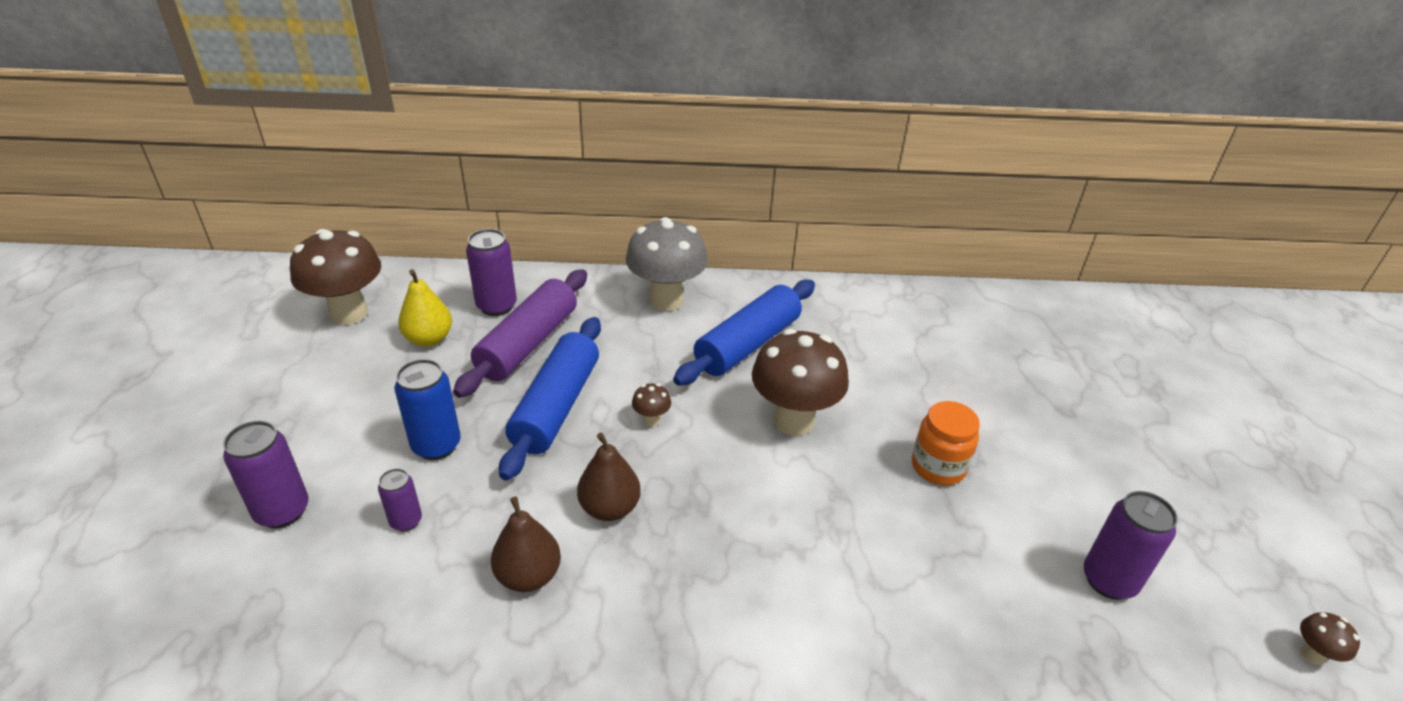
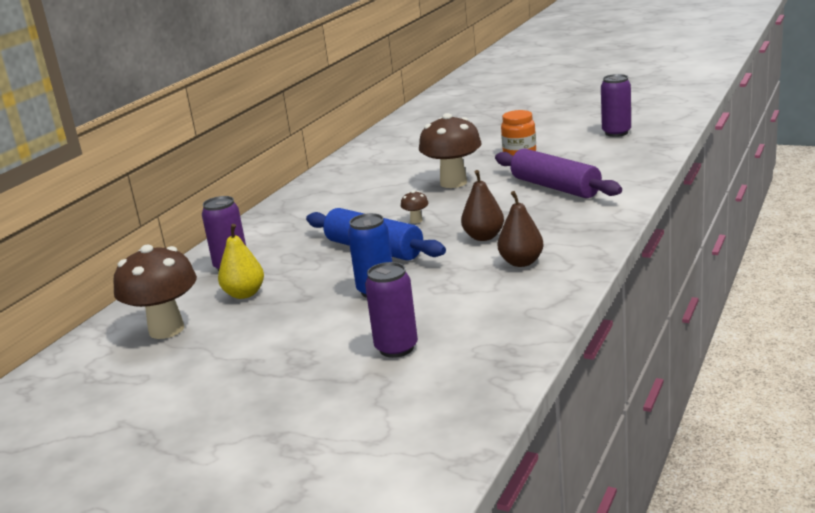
camera: 60 degrees left, 15 degrees down
purple can [378,468,422,532] -> none
purple rolling pin [453,269,587,398] -> purple rolling pin moved to [495,149,622,198]
grey mushroom [626,217,708,311] -> none
blue rolling pin [673,280,815,386] -> none
brown mushroom [1300,612,1360,665] -> none

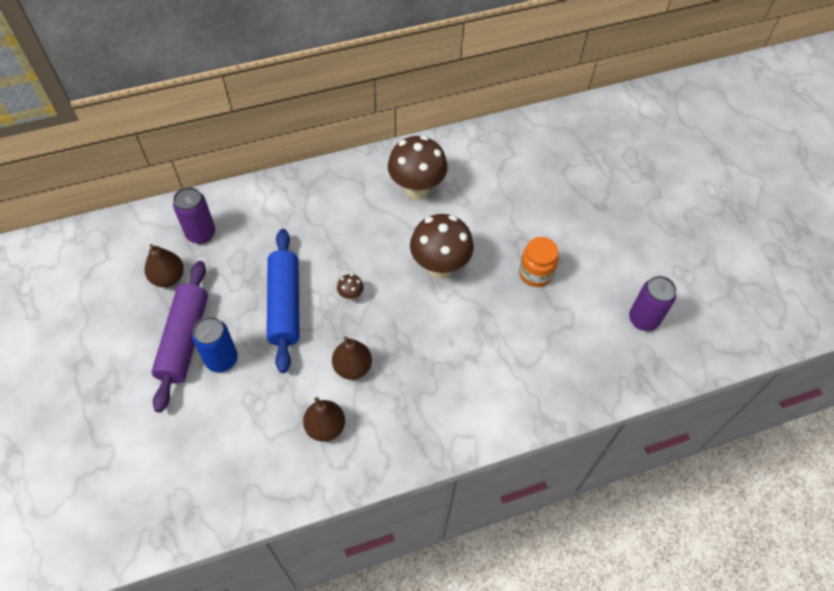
camera: 40 degrees right, 35 degrees up
brown mushroom [113,244,197,339] -> brown mushroom moved to [388,135,447,200]
yellow pear [218,224,264,299] -> brown pear [145,244,184,287]
purple can [365,262,418,358] -> none
purple rolling pin [495,149,622,198] -> purple rolling pin moved to [151,261,208,413]

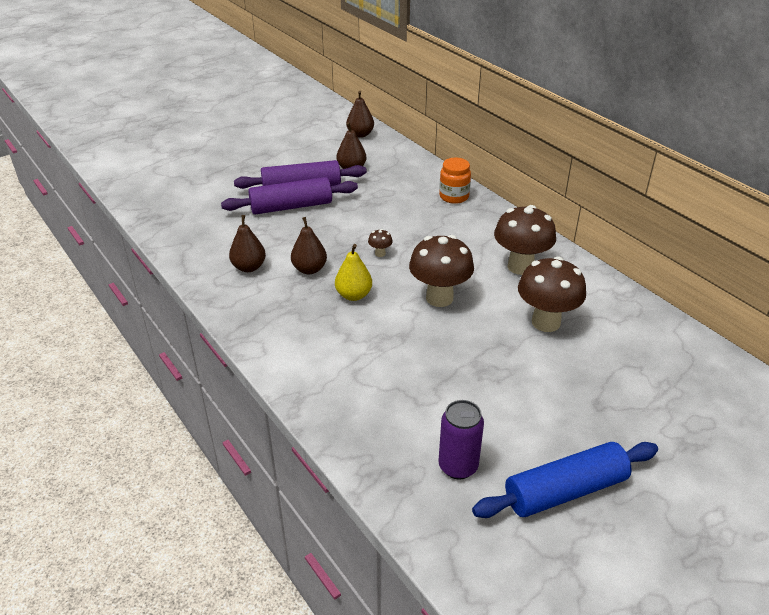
camera: 75 degrees right, 20 degrees down
purple can [173,187,215,244] -> none
blue can [192,316,238,372] -> purple rolling pin [221,177,358,214]
blue rolling pin [267,229,299,373] -> blue rolling pin moved to [472,442,658,518]
orange jar [519,237,559,287] -> orange jar moved to [439,158,471,204]
none -> yellow pear [335,244,372,301]
none -> brown pear [346,91,374,138]
none -> brown mushroom [518,256,586,332]

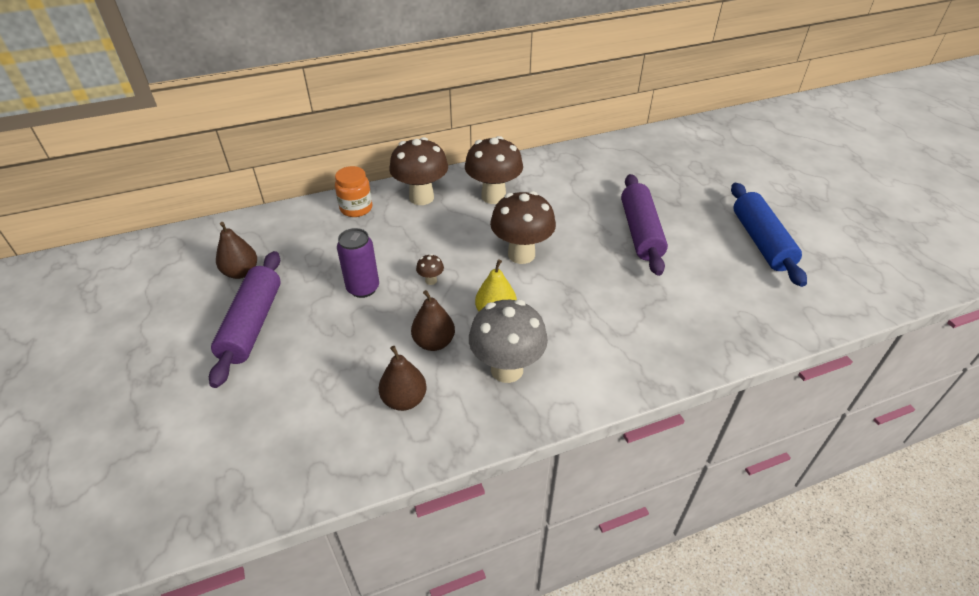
camera: 75 degrees left, 5 degrees up
purple rolling pin [221,177,358,214] -> purple rolling pin moved to [621,174,668,276]
brown pear [346,91,374,138] -> none
purple can [438,400,484,479] -> purple can moved to [337,228,379,298]
brown mushroom [518,256,586,332] -> brown mushroom moved to [389,137,448,205]
none -> grey mushroom [469,299,548,383]

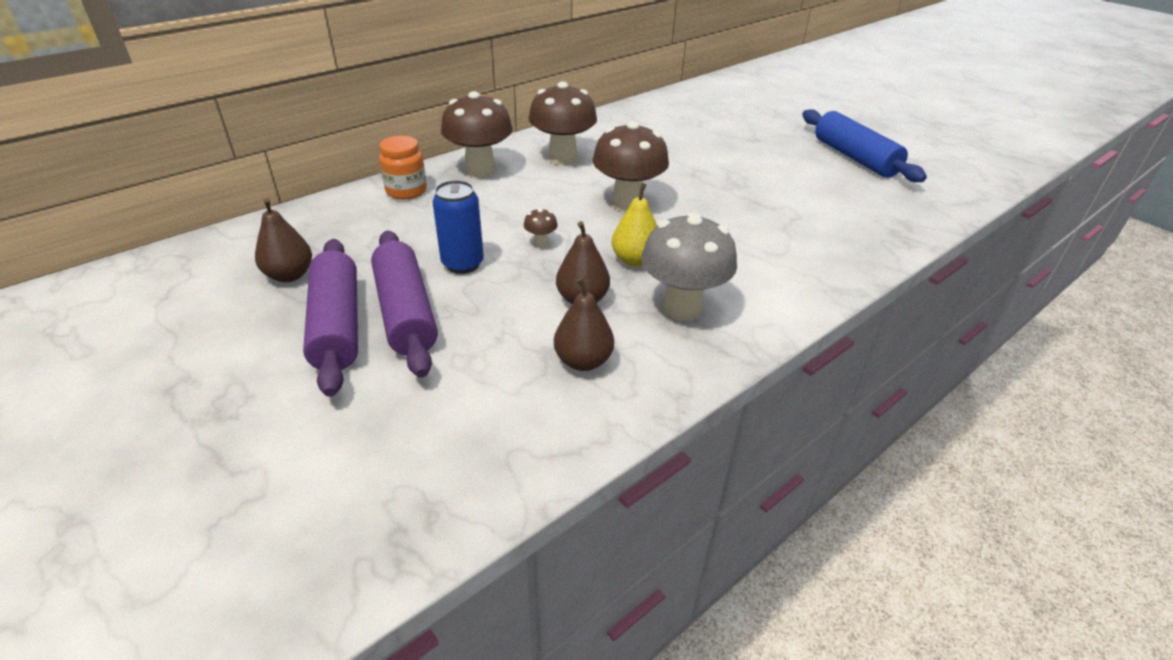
camera: 20 degrees left, 5 degrees down
purple can [337,228,379,298] -> blue can [433,180,484,274]
purple rolling pin [621,174,668,276] -> purple rolling pin moved to [371,231,438,378]

